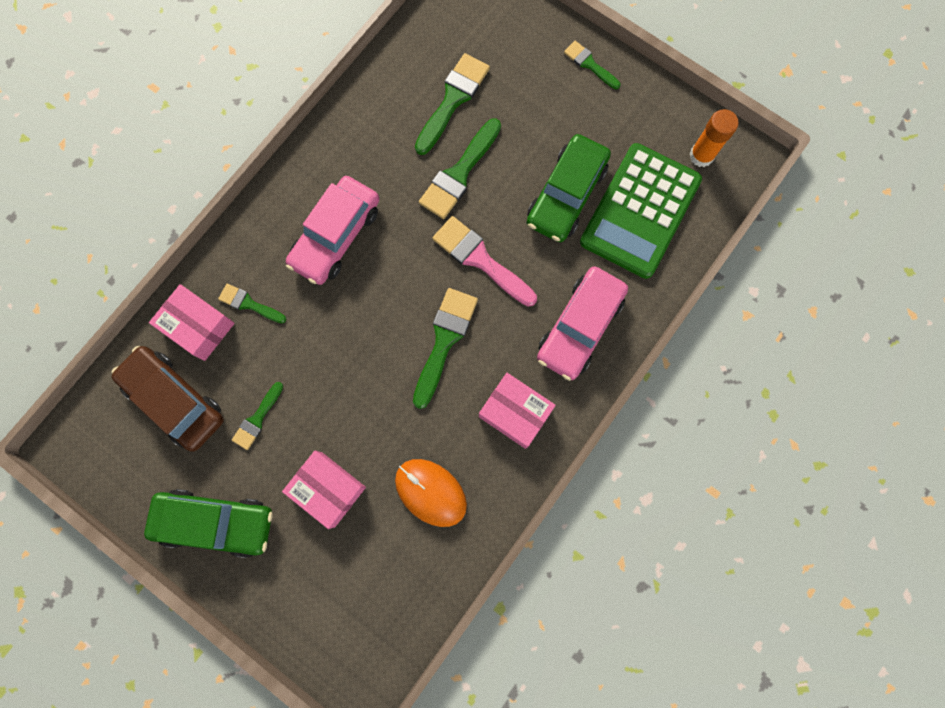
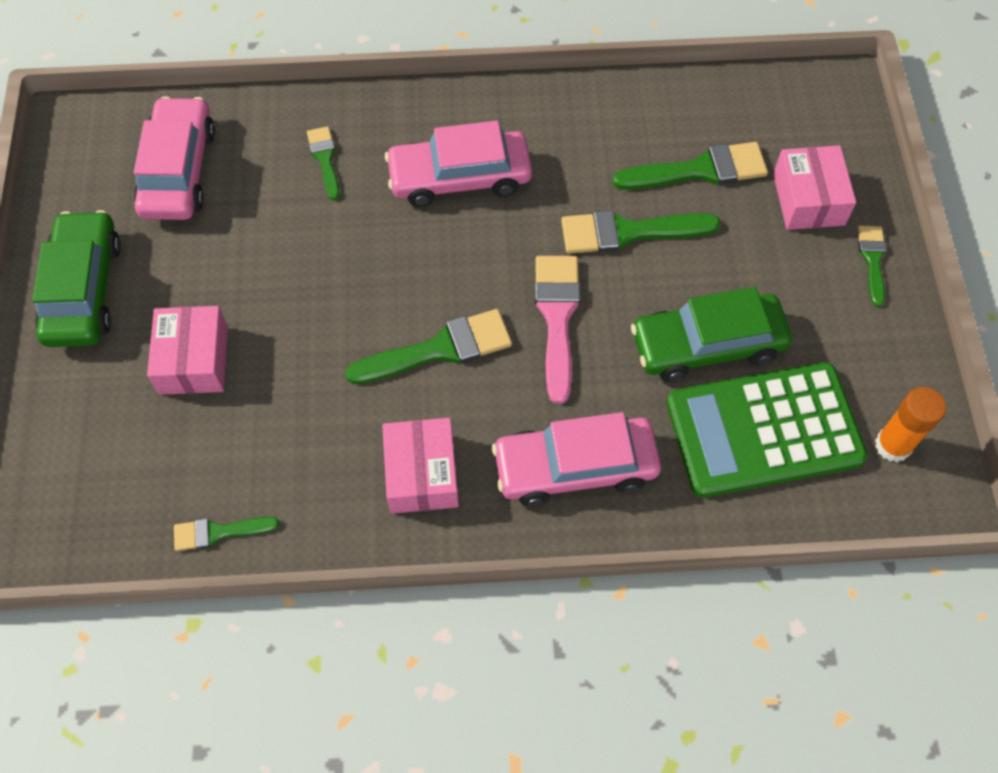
camera: 50 degrees right, 15 degrees down
brown car [112,346,224,452] -> pink car [134,96,215,220]
green car [144,489,273,558] -> green car turned 150 degrees counterclockwise [33,210,121,347]
pink box [149,284,235,361] -> pink box moved to [773,145,856,230]
green brush [232,382,283,450] -> green brush moved to [174,517,279,551]
orange mouse [395,459,467,527] -> none

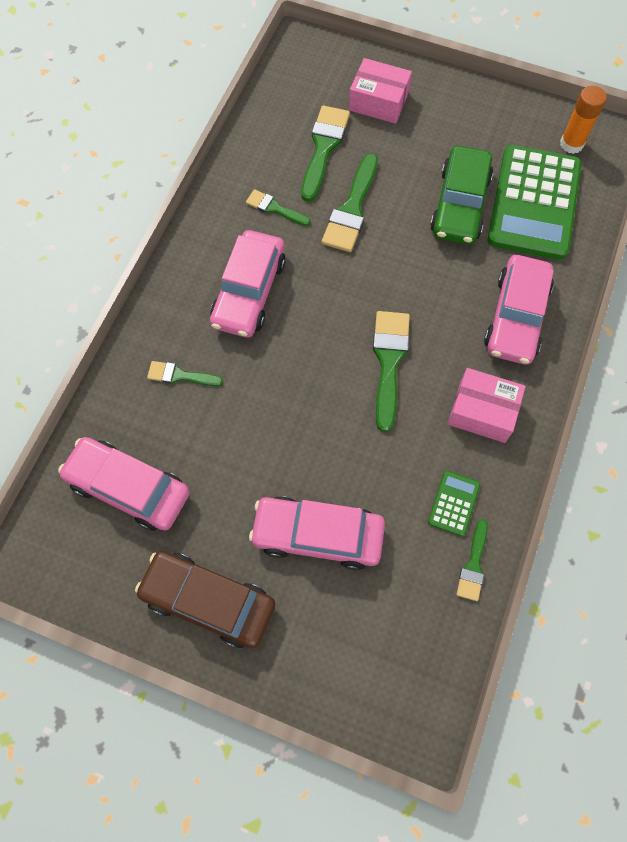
camera: 65 degrees left, 5 degrees up
green car [33,210,121,347] -> brown car [135,551,275,648]
pink box [147,306,228,395] -> pink car [249,496,385,570]
pink brush [535,256,580,404] -> none
green brush [858,226,886,307] -> green brush moved to [246,189,310,226]
none -> green calculator [428,471,480,536]

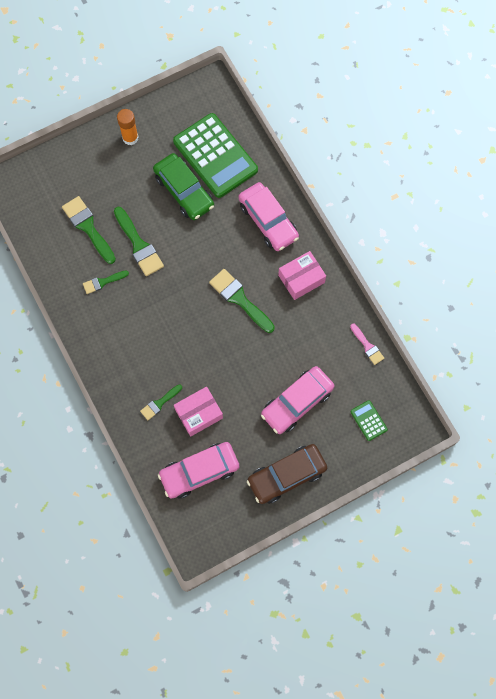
camera: 50 degrees left, 5 degrees up
pink car [210,230,286,338] -> none
pink box [349,58,412,124] -> pink box moved to [174,387,223,437]
green calculator [428,471,480,536] -> green calculator moved to [350,400,388,441]
green brush [456,519,488,601] -> pink brush [350,323,384,365]
orange glue stick [560,86,607,154] -> orange glue stick moved to [117,109,139,145]

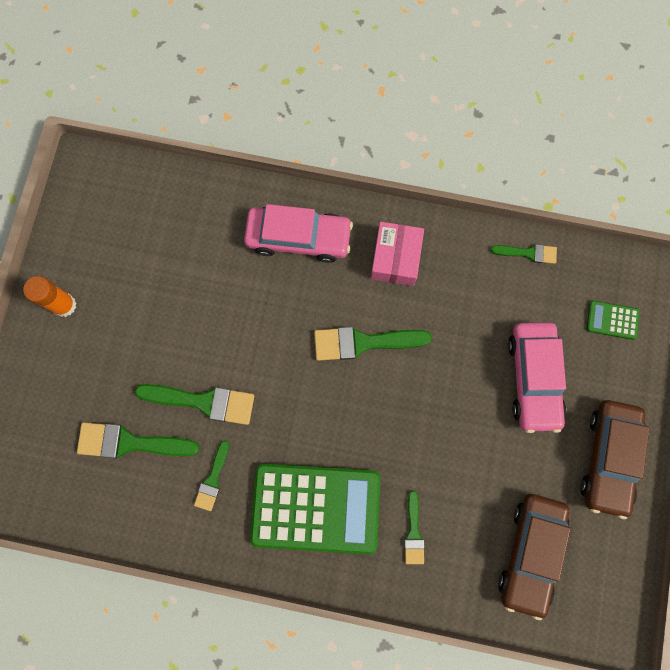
camera: 50 degrees left, 5 degrees up
green car [153,153,214,220] -> none
pink car [158,442,239,499] -> brown car [498,494,571,620]
green calculator [173,113,258,198] -> green calculator moved to [250,464,380,555]
pink box [174,387,223,437] -> none
pink brush [350,323,384,365] -> green brush [490,244,557,264]

